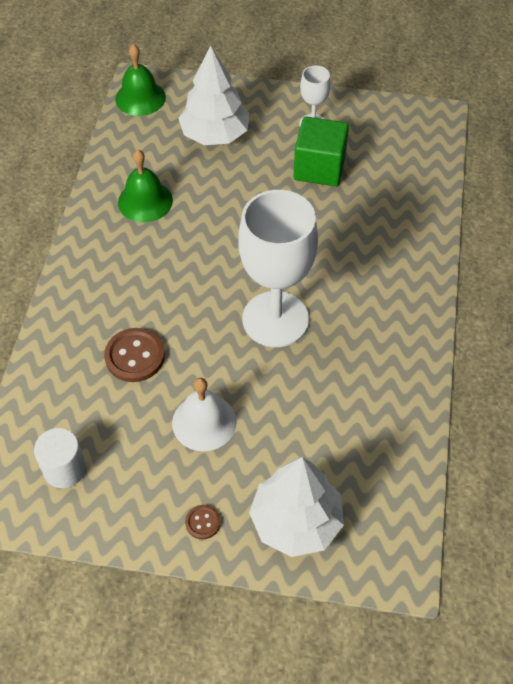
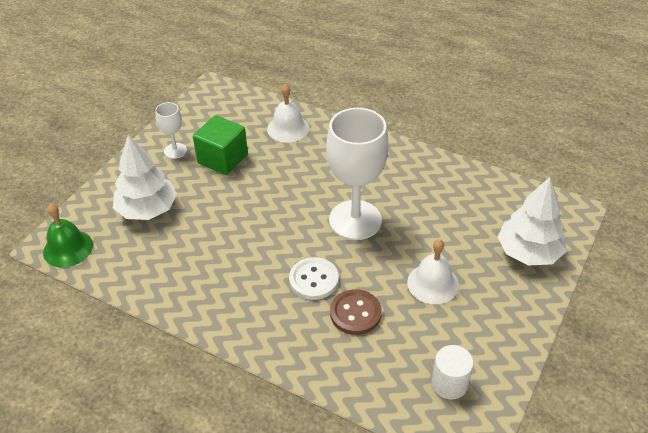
camera: 70 degrees left, 10 degrees down
green bell [118,150,173,222] -> none
brown button [185,505,220,539] -> none
none -> white bell [267,84,309,143]
none -> white button [289,257,339,300]

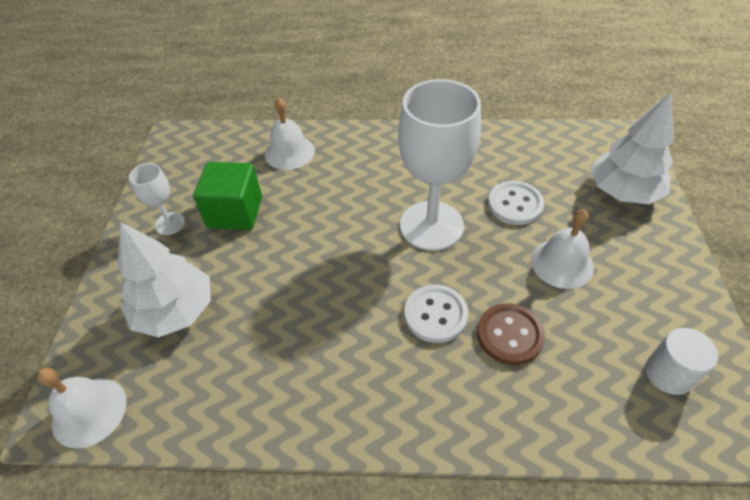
camera: 25 degrees left, 5 degrees up
green bell [43,204,93,268] -> white bell [37,368,127,449]
none -> white button [488,181,544,225]

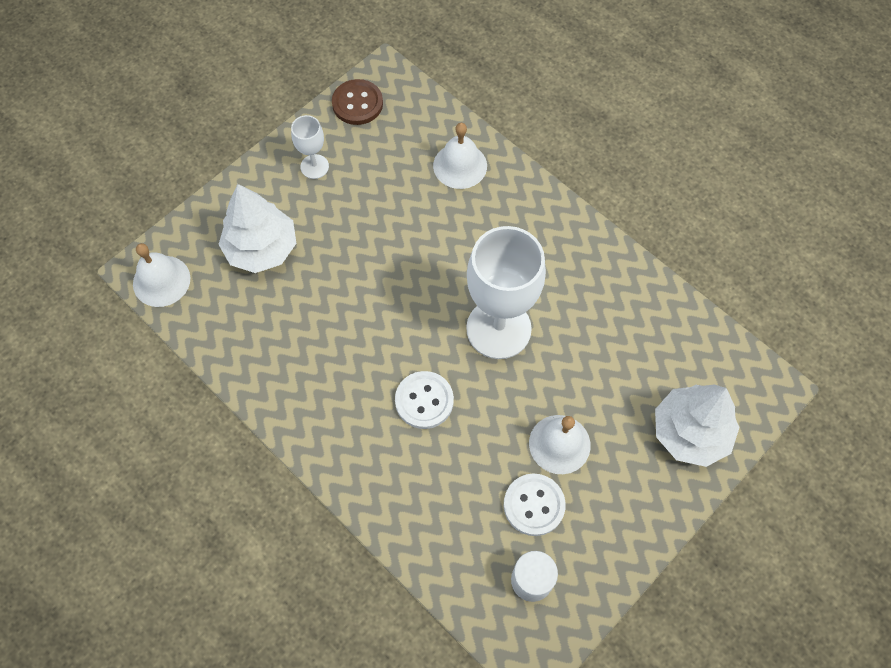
camera: 40 degrees right, 15 degrees up
green cube [193,162,262,230] -> none
brown button [477,303,545,365] -> brown button moved to [332,79,383,125]
white button [488,181,544,225] -> white button moved to [504,474,566,536]

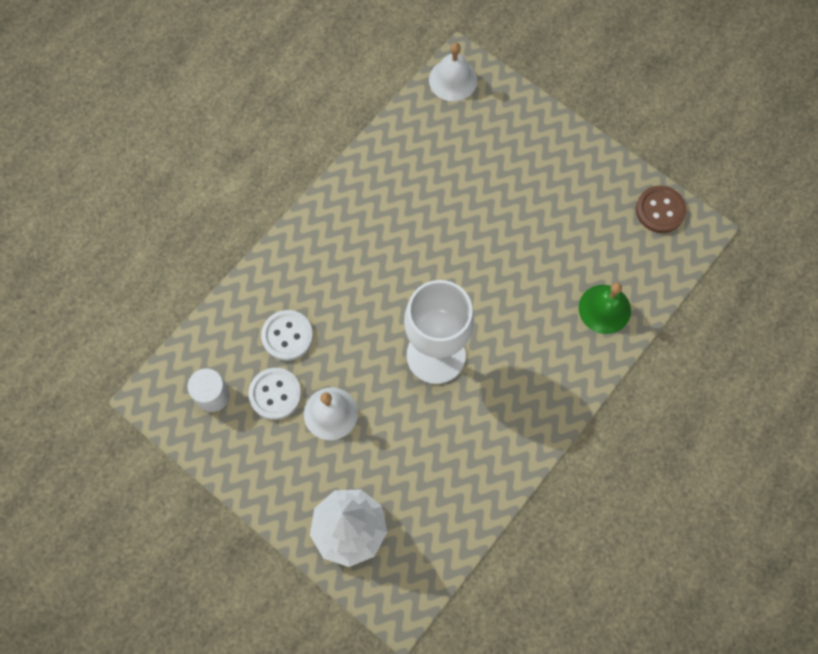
camera: 85 degrees right, 5 degrees up
white tree [218,184,297,273] -> none
white goblet [291,115,329,179] -> none
white button [395,371,454,429] -> white button moved to [261,310,313,361]
white bell [433,123,487,189] -> green bell [579,283,631,334]

